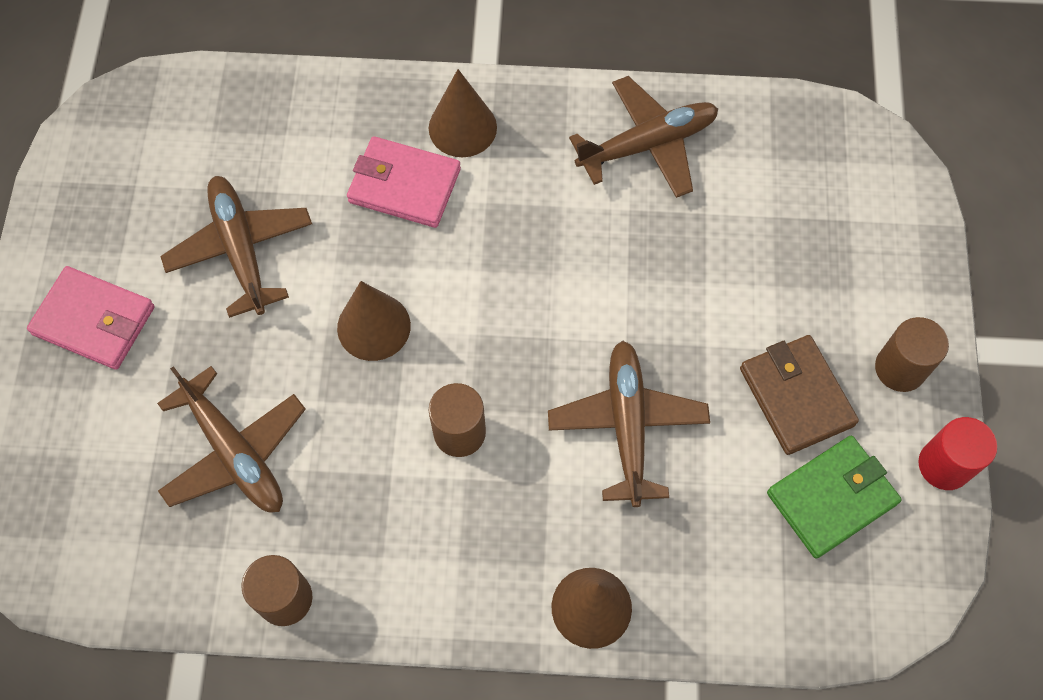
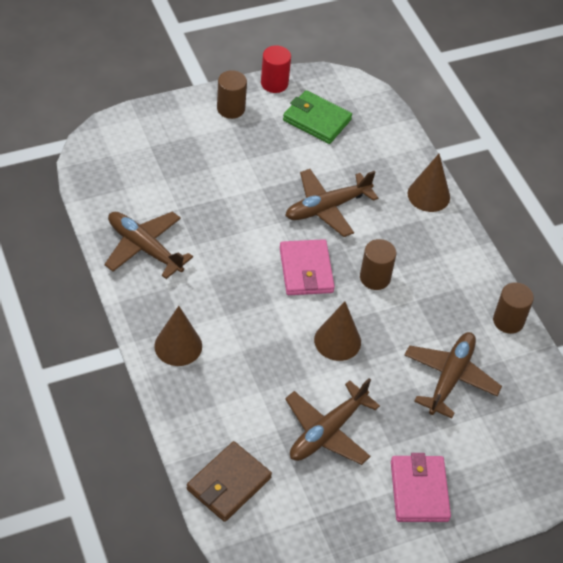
camera: 120 degrees left, 15 degrees down
pink wallet [347,136,461,228] -> pink wallet moved to [280,239,335,295]
brown wallet [740,335,859,455] -> brown wallet moved to [187,441,272,522]

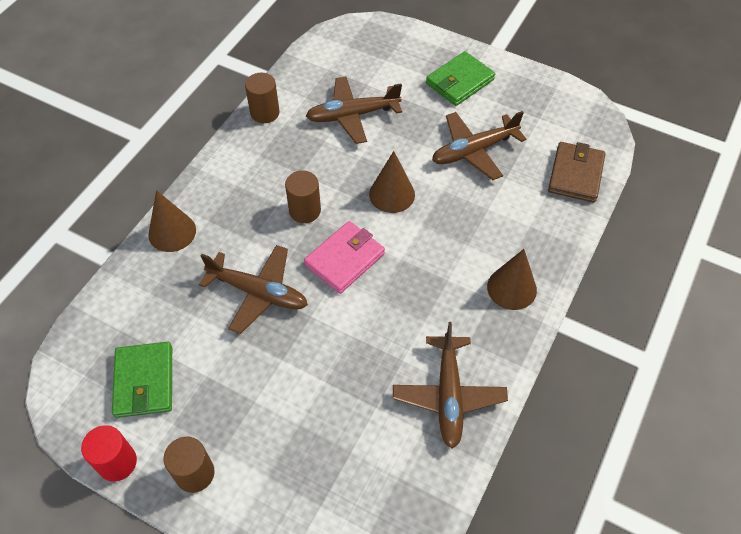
camera: 125 degrees left, 5 degrees up
brown wallet [187,441,272,522] -> brown wallet turned 75 degrees counterclockwise [548,142,606,202]
brown plane [285,378,380,465] -> brown plane turned 150 degrees clockwise [432,111,527,180]
pink wallet [391,453,451,522] -> green wallet [426,51,495,106]

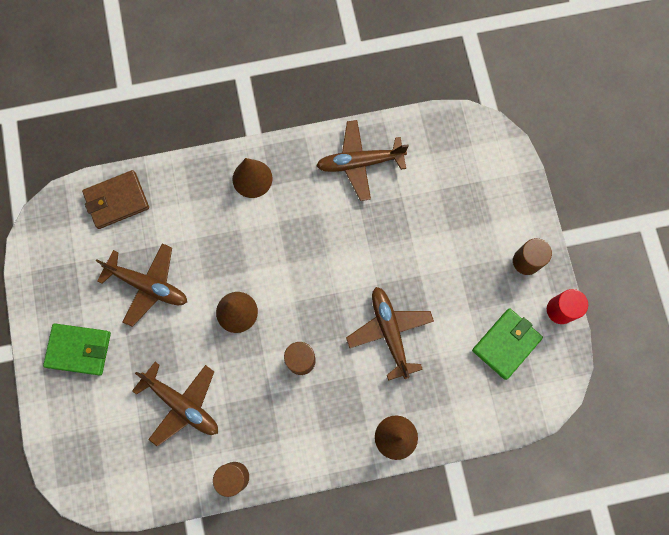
camera: 130 degrees left, 20 degrees up
pink wallet [304,221,385,294] -> none
brown plane [393,322,508,449] -> brown plane turned 150 degrees counterclockwise [316,120,409,201]

